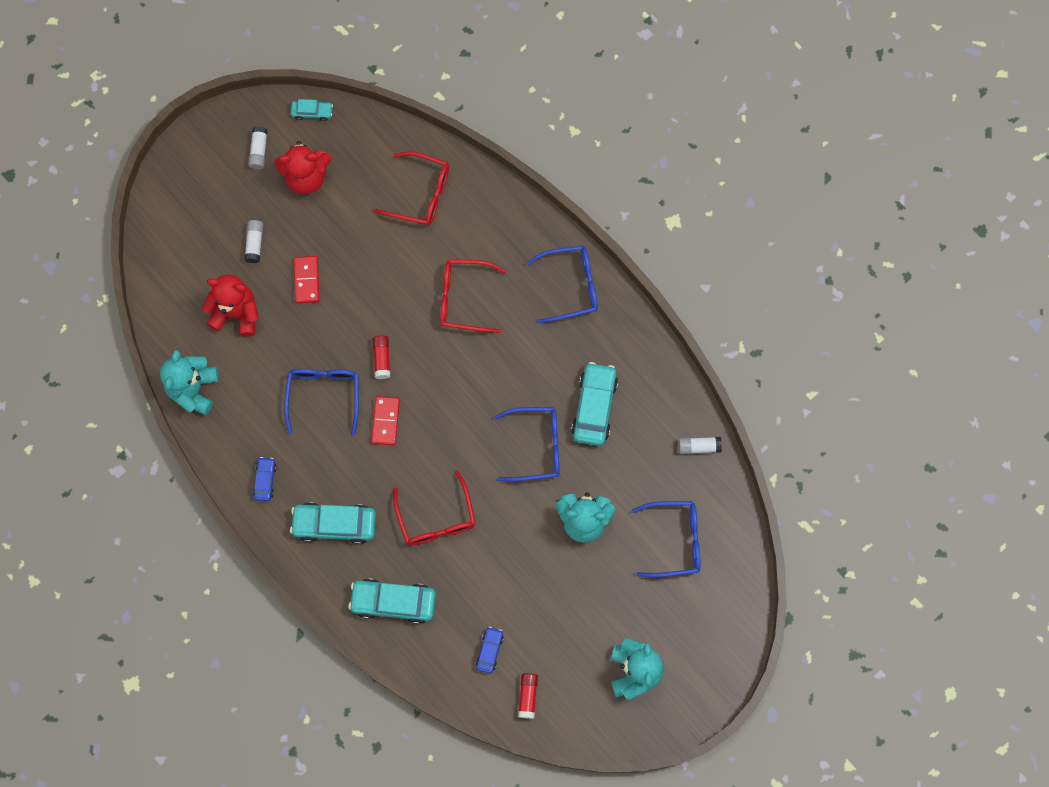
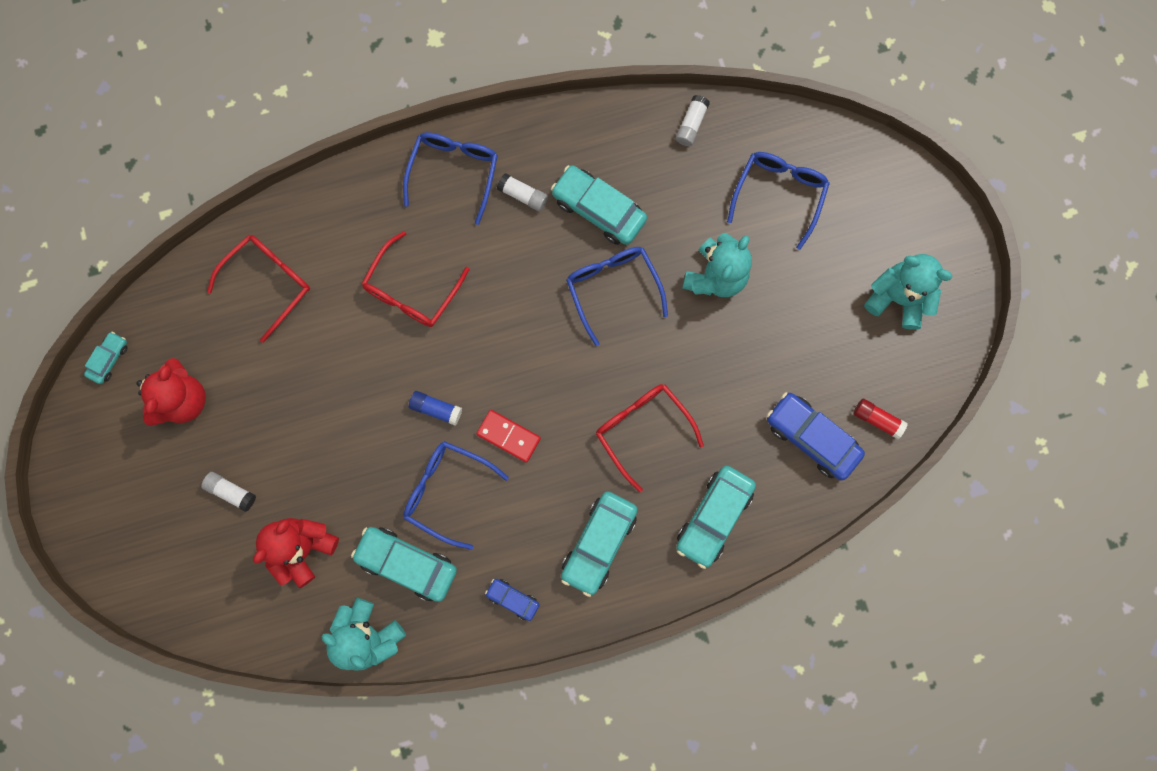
camera: 65 degrees left, 5 degrees up
white glue stick [248,127,268,169] -> white glue stick moved to [497,173,548,212]
red domino [294,256,319,303] -> none
red glue stick [372,335,390,379] -> blue glue stick [409,391,462,426]
red glasses [393,470,476,545] -> red glasses turned 135 degrees counterclockwise [596,384,704,492]
blue car [476,627,504,673] -> blue car [767,392,865,480], size x1.90
blue glasses [494,407,560,481] -> blue glasses turned 45 degrees counterclockwise [566,247,668,346]
none -> turquoise car [351,527,457,602]

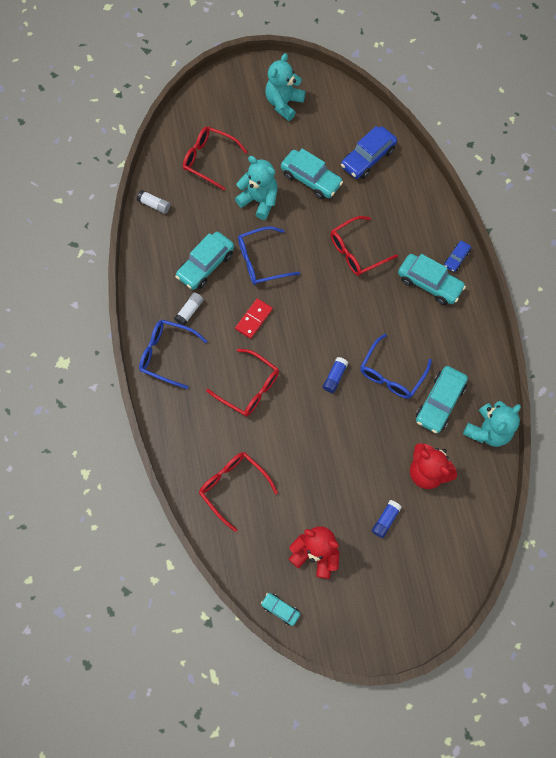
camera: 85 degrees left, 10 degrees down
white glue stick [201,472,256,512] -> blue glue stick [372,500,402,538]
red domino [476,410,541,463] -> red domino moved to [235,298,273,339]
blue car [485,579,540,621] -> blue car moved to [444,241,471,272]
turquoise car [676,465,756,569] -> turquoise car moved to [281,148,343,199]
blue glasses [727,152,830,250] -> red glasses [183,127,247,190]
red glue stick [853,399,908,439] -> none

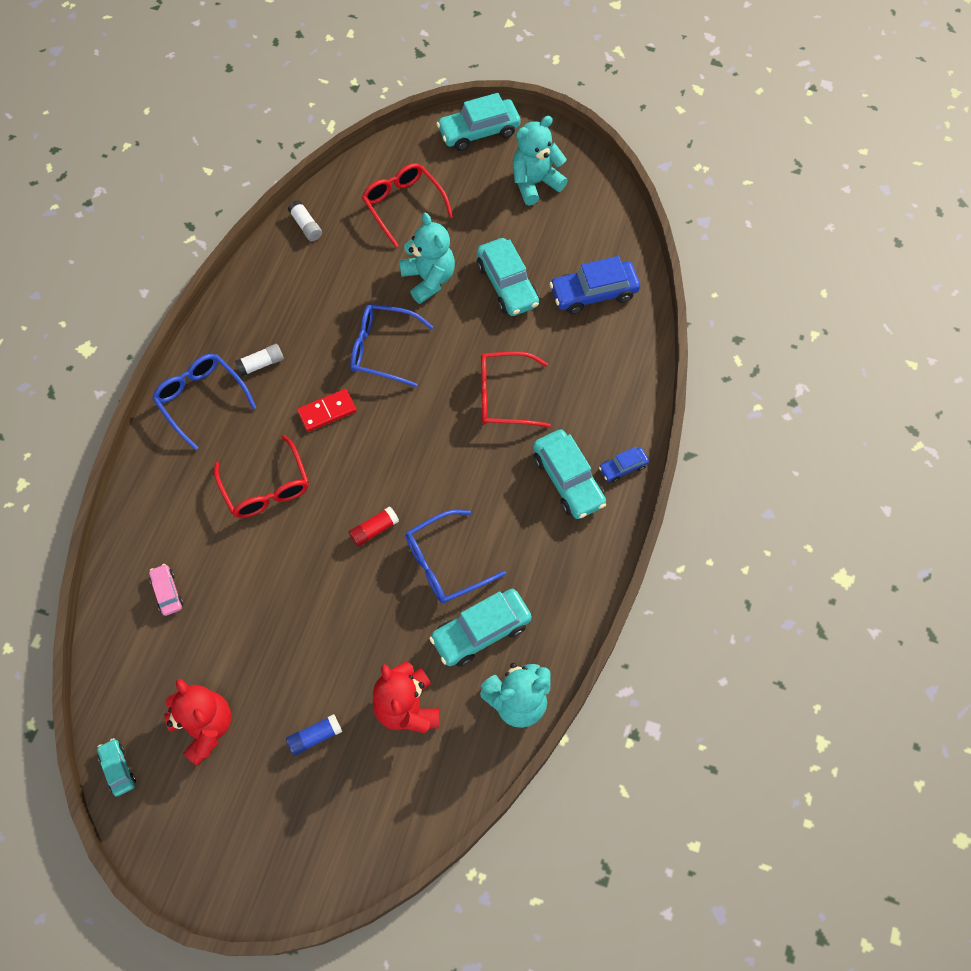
camera: 30 degrees right, 5 degrees down
turquoise car [175,232,234,290] -> turquoise car moved to [436,93,521,151]
red glasses [199,452,278,532] -> pink car [149,564,183,616]
blue glue stick [323,357,348,393] -> red glue stick [349,506,399,547]

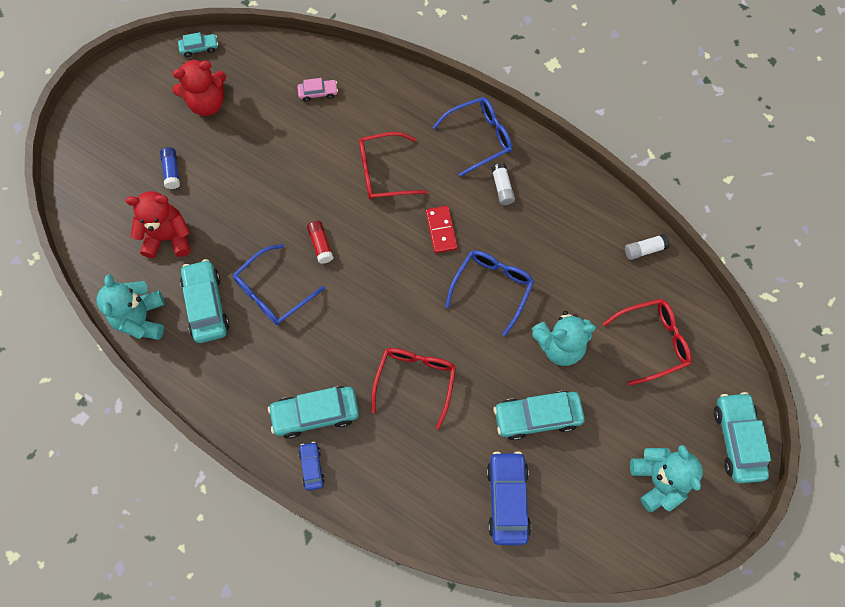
camera: 105 degrees right, 5 degrees up
blue glasses [406,510,506,604] -> blue glasses turned 120 degrees counterclockwise [233,244,325,325]

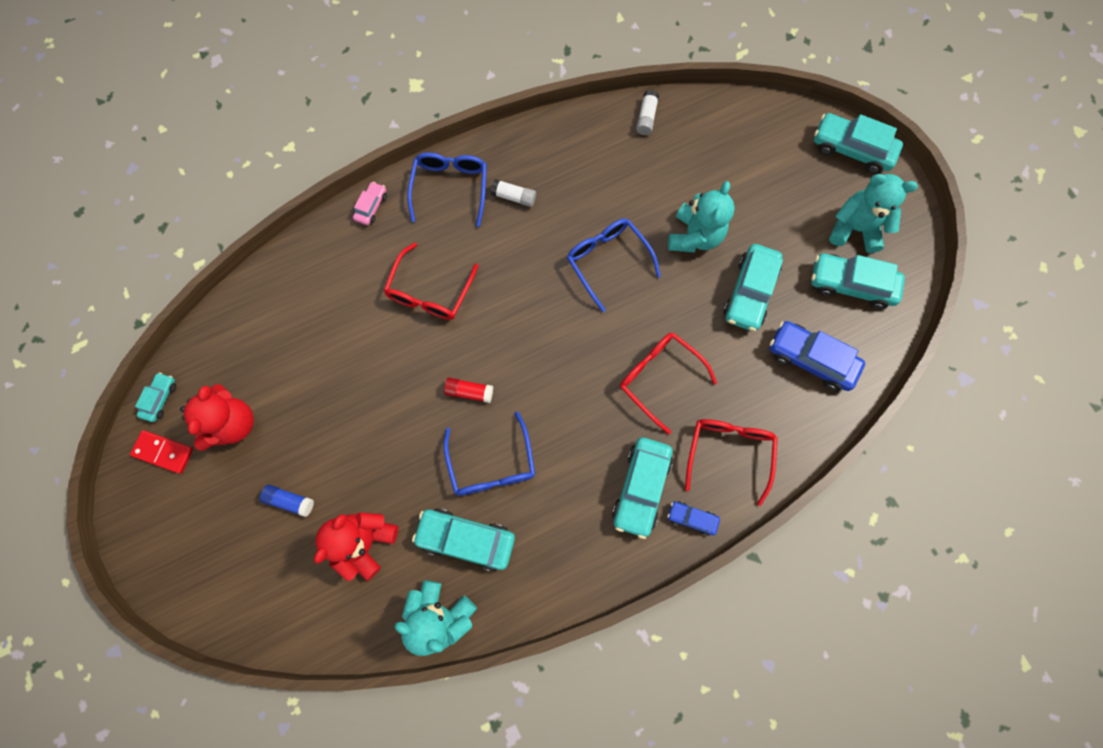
camera: 60 degrees left, 5 degrees up
pink car [297,78,338,102] -> pink car moved to [353,182,387,225]
red domino [426,206,458,253] -> red domino moved to [130,430,193,474]
red glasses [603,299,692,386] -> red glasses moved to [685,419,778,506]
none -> turquoise car [811,254,905,309]

